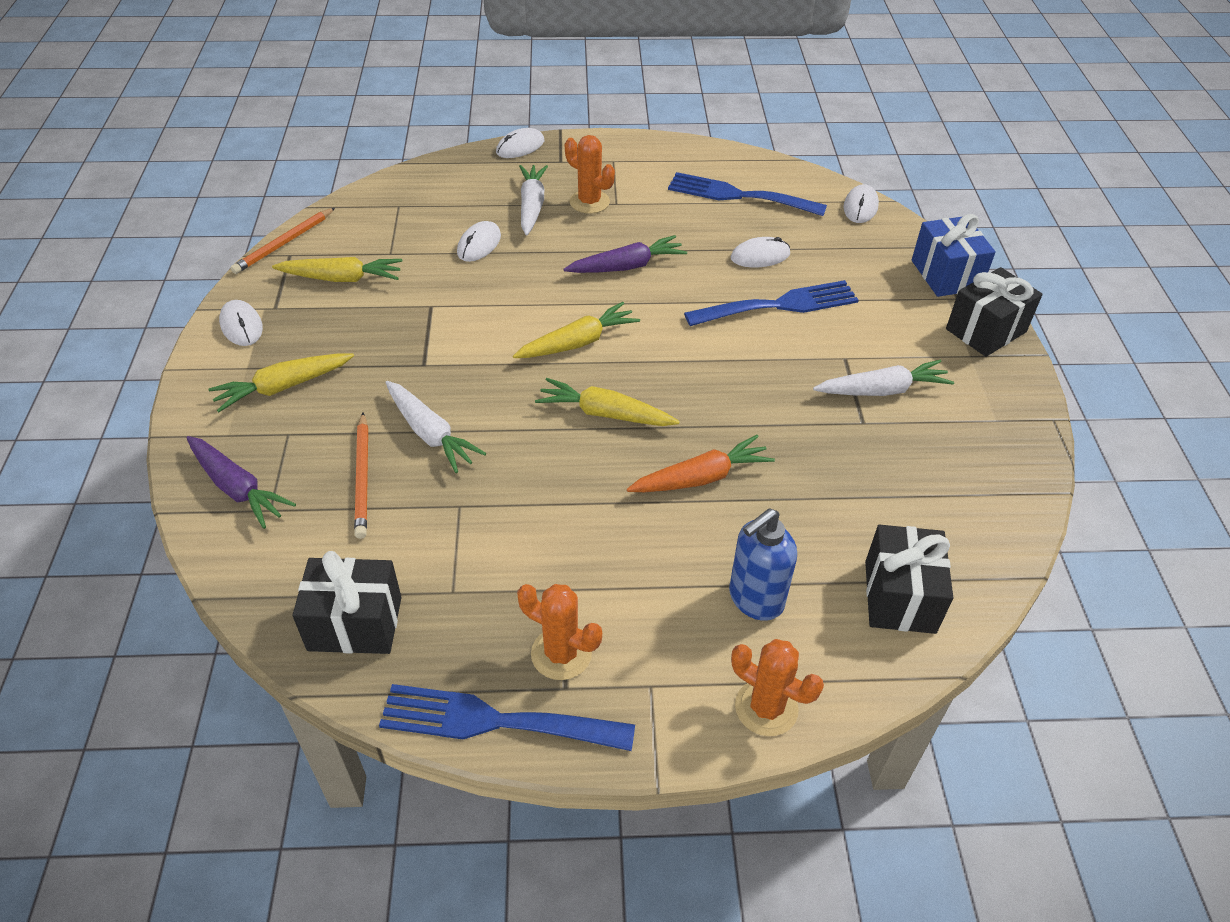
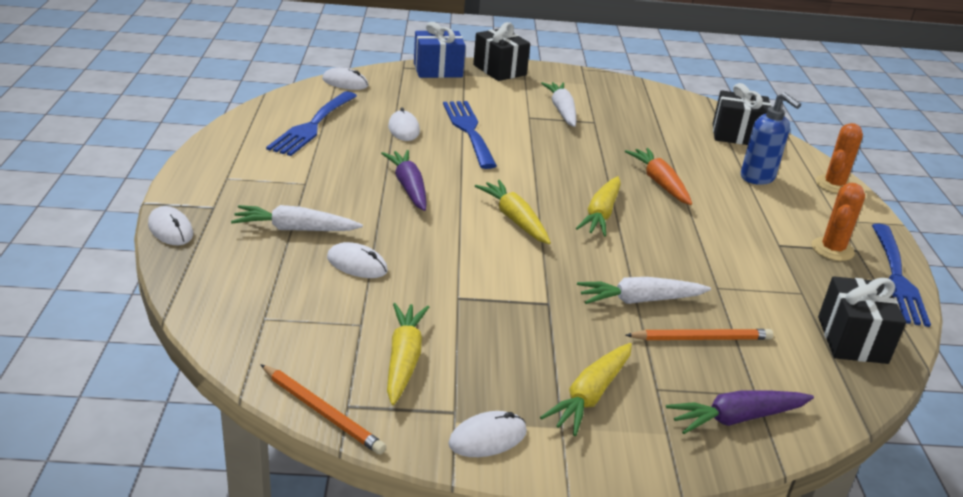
camera: 90 degrees left, 15 degrees down
purple carrot [186,436,296,529] -> purple carrot turned 150 degrees counterclockwise [666,391,814,434]
yellow carrot [208,353,354,412] -> yellow carrot turned 60 degrees clockwise [540,343,632,436]
white carrot [385,381,486,473] -> white carrot turned 150 degrees counterclockwise [577,277,711,304]
orange cactus [565,135,615,213] -> none

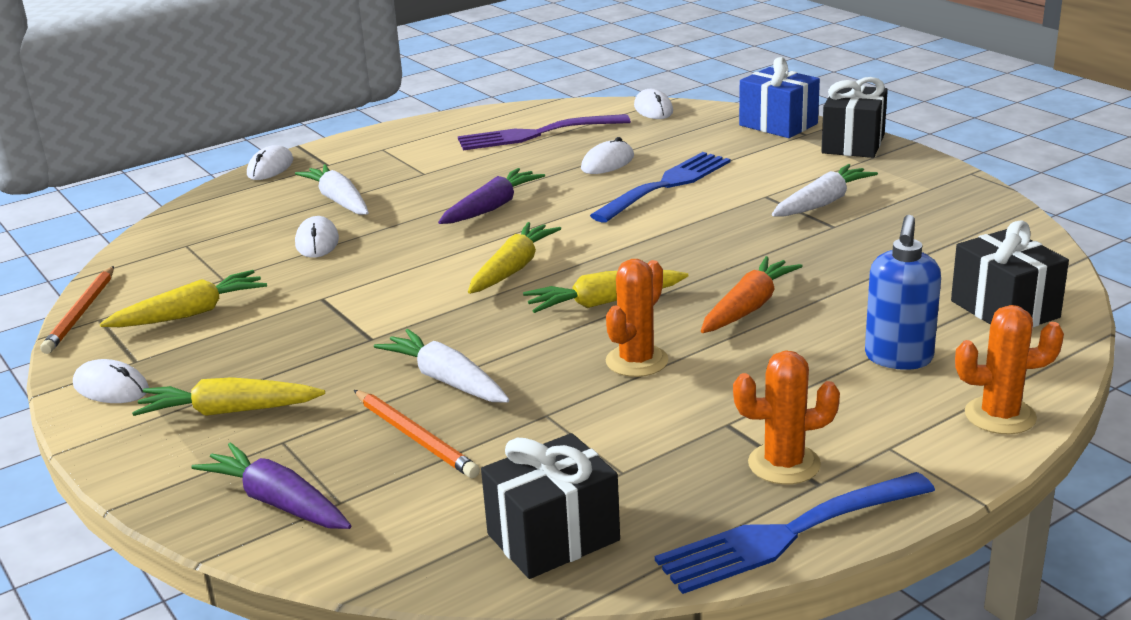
camera: 60 degrees right, 5 degrees down
blue fork [266,91,357,156] -> purple fork [458,114,631,150]
none -> orange cactus [606,259,668,377]

